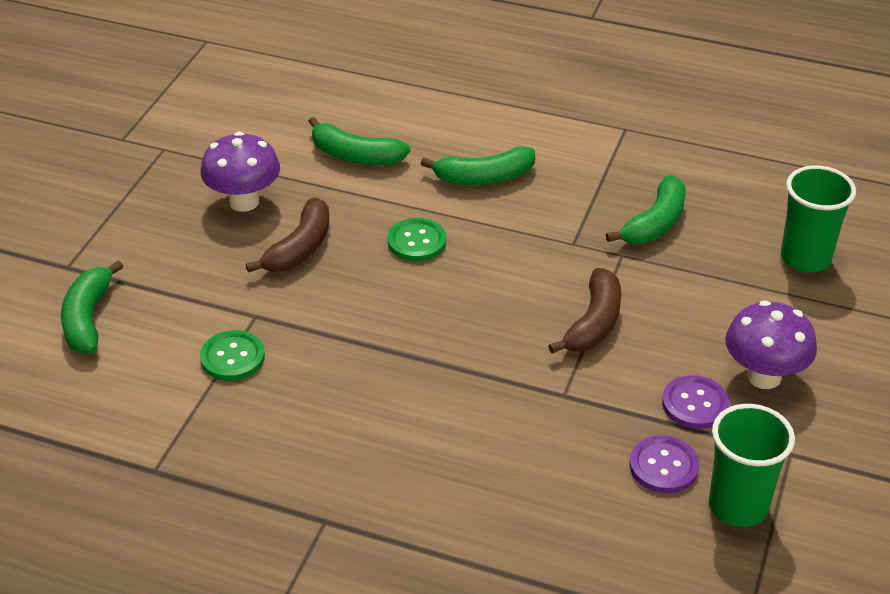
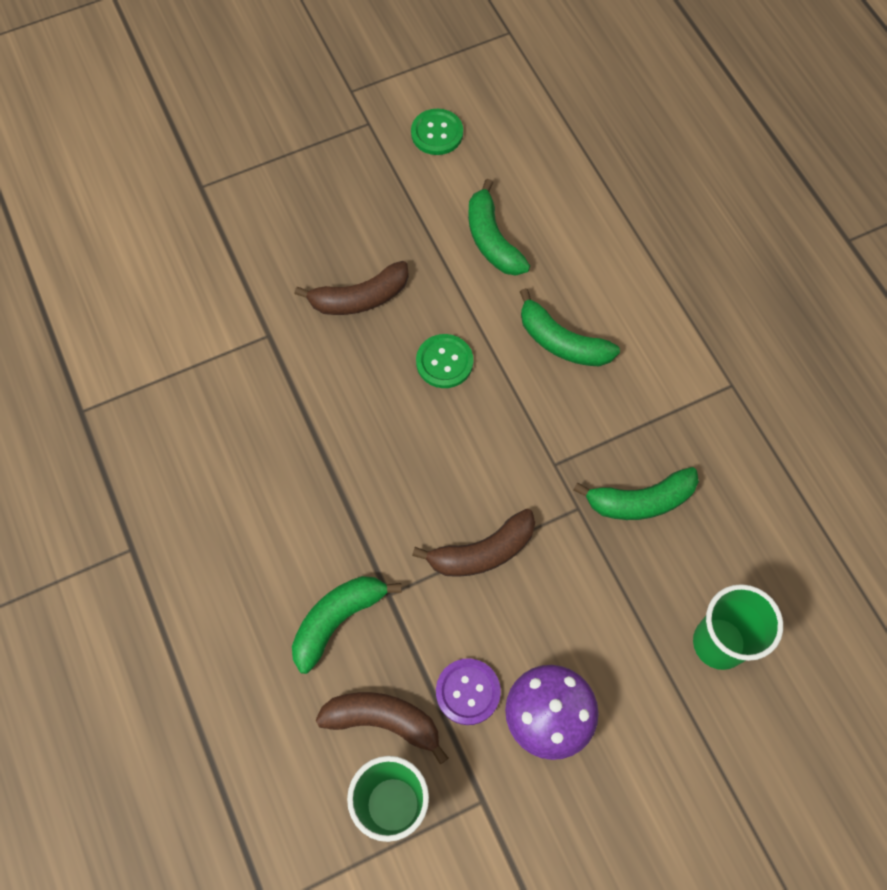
camera: 45 degrees right, 25 degrees up
green banana [61,260,124,354] -> green banana moved to [292,576,402,674]
green button [200,330,265,381] -> green button moved to [411,109,463,155]
purple mushroom [201,132,280,212] -> none
purple button [629,436,699,493] -> brown banana [316,692,448,764]

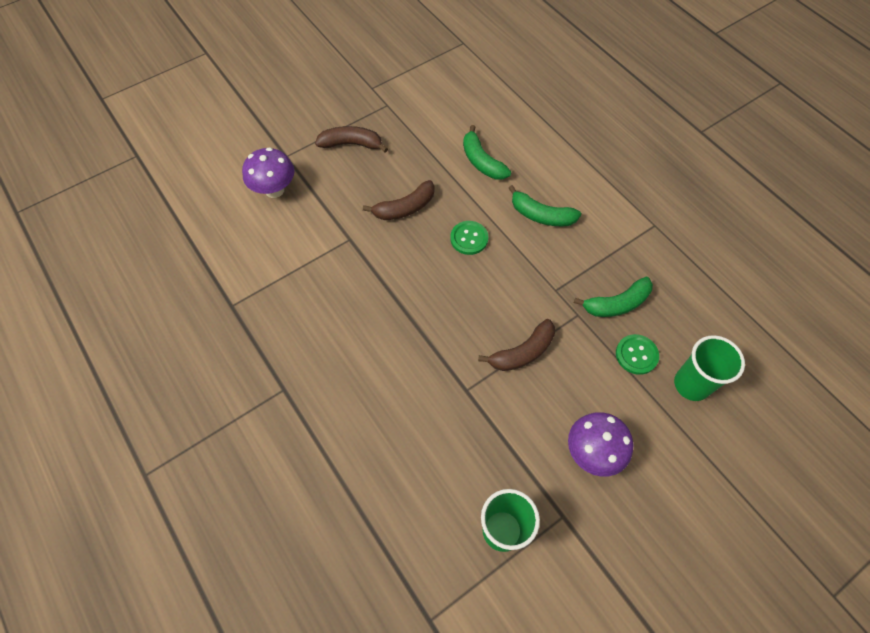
camera: 10 degrees left, 5 degrees down
green banana [292,576,402,674] -> none
brown banana [316,692,448,764] -> brown banana moved to [315,126,388,153]
green button [411,109,463,155] -> green button moved to [616,334,659,375]
purple button [436,658,501,725] -> none
none -> purple mushroom [242,147,294,198]

